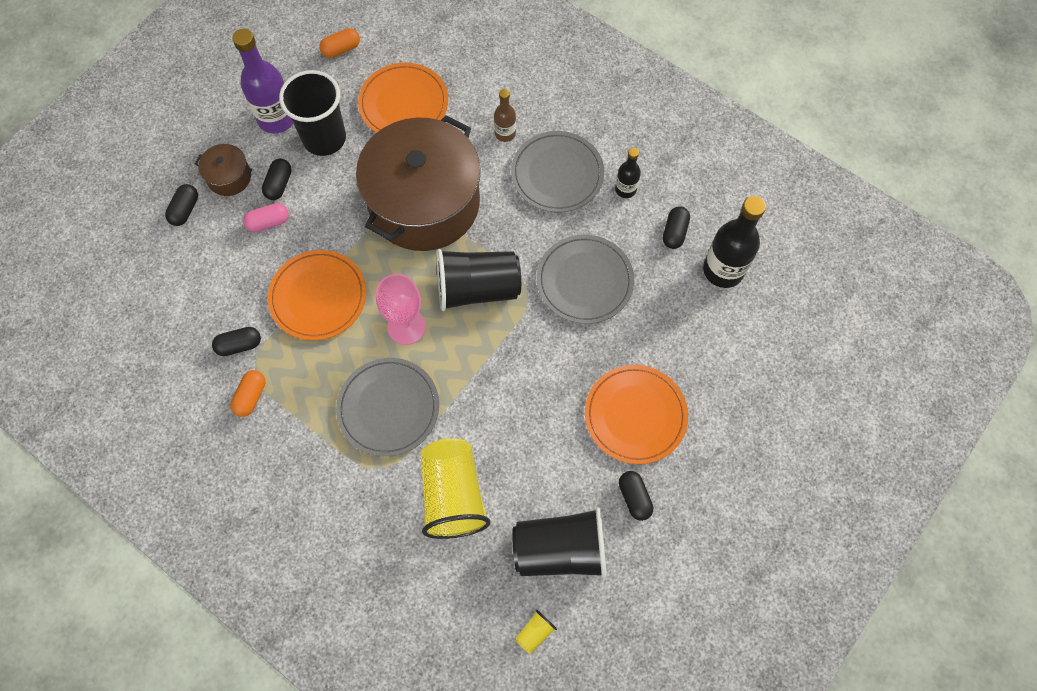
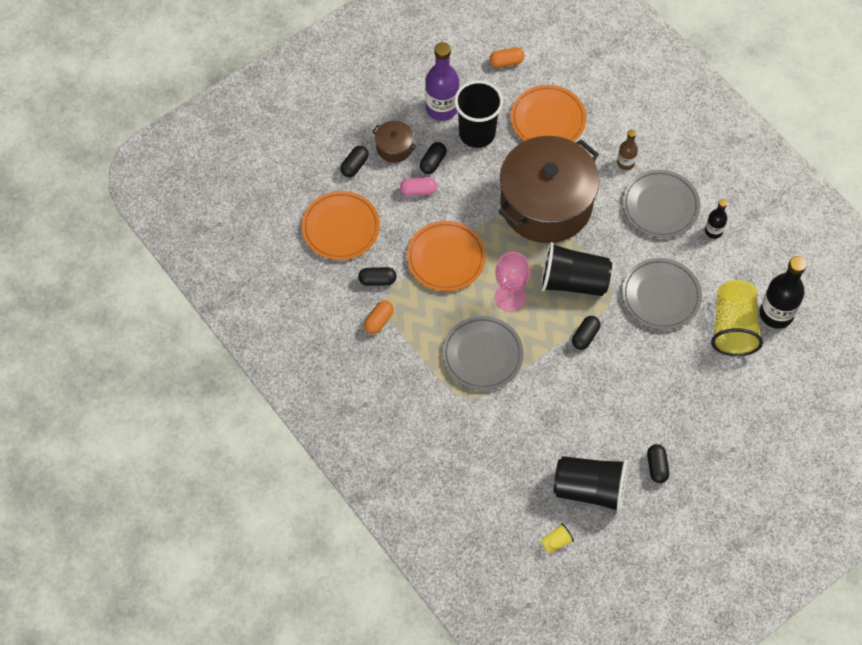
camera: 15 degrees right, 5 degrees down
yellow cup [421,438,491,539] -> yellow cup moved to [711,280,763,356]
orange plate [585,365,688,464] -> orange plate moved to [302,191,380,260]
black capsule [663,206,690,249] -> black capsule moved to [572,316,600,350]

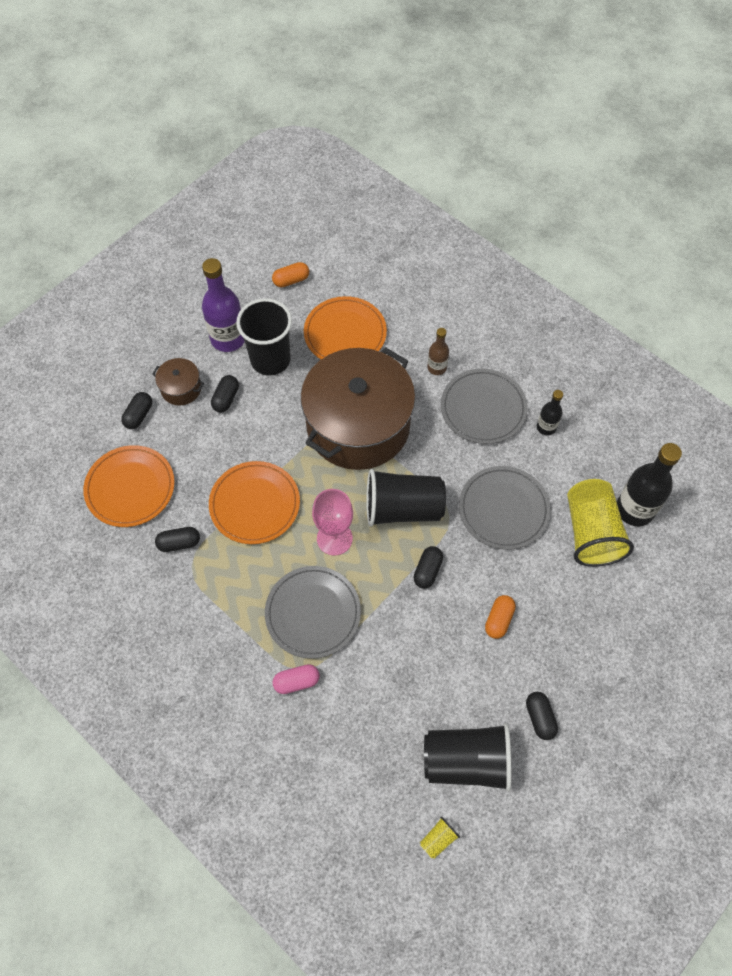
camera: 10 degrees left, 0 degrees up
orange capsule [364,301,394,334] -> orange capsule moved to [485,595,516,639]
pink capsule [400,177,437,196] -> pink capsule moved to [273,664,320,694]

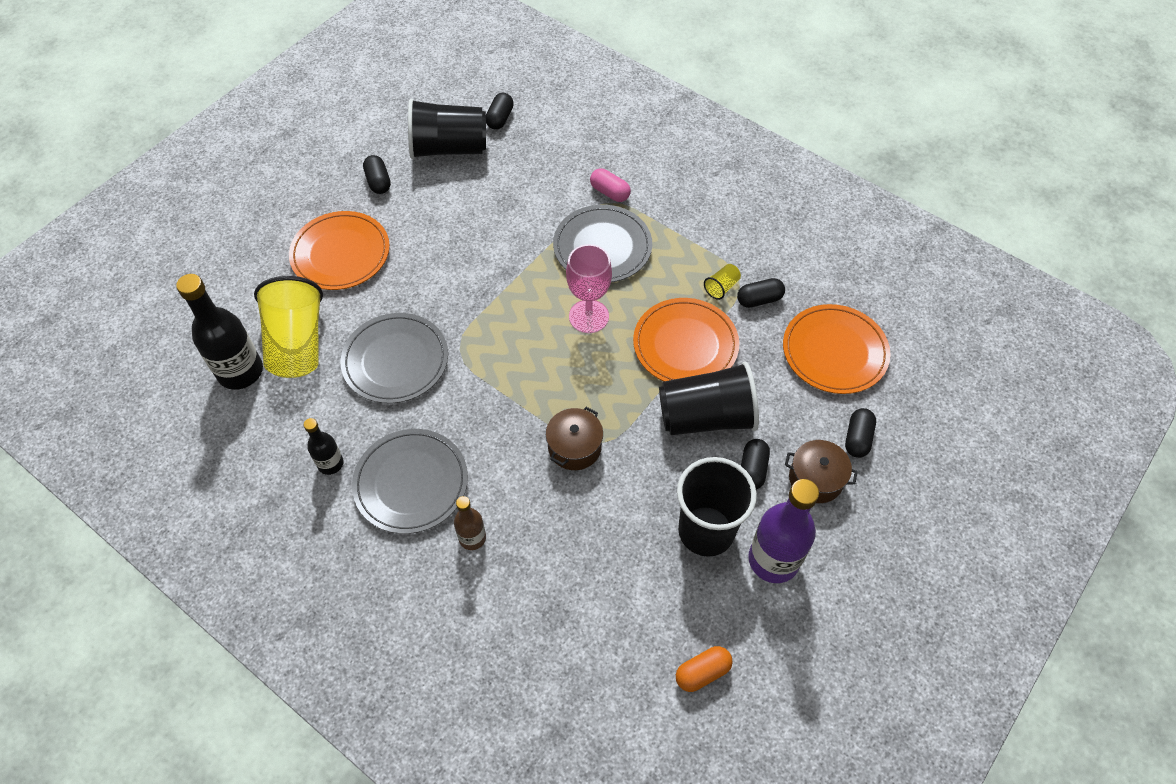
camera: 175 degrees right, 5 degrees down
pink capsule [273,664,320,694] -> pink capsule turned 60 degrees clockwise [590,168,631,202]
brown pot [301,348,415,470] -> brown pot [546,407,603,470], size x0.40
orange plate [304,296,387,359] -> orange plate moved to [289,211,390,290]
black cup [366,469,446,527] -> black cup moved to [659,361,759,435]
black capsule [414,546,443,589] -> black capsule moved to [486,93,514,130]
yellow cup [420,817,460,859] -> yellow cup moved to [704,264,741,300]
orange capsule [485,595,516,639] -> none

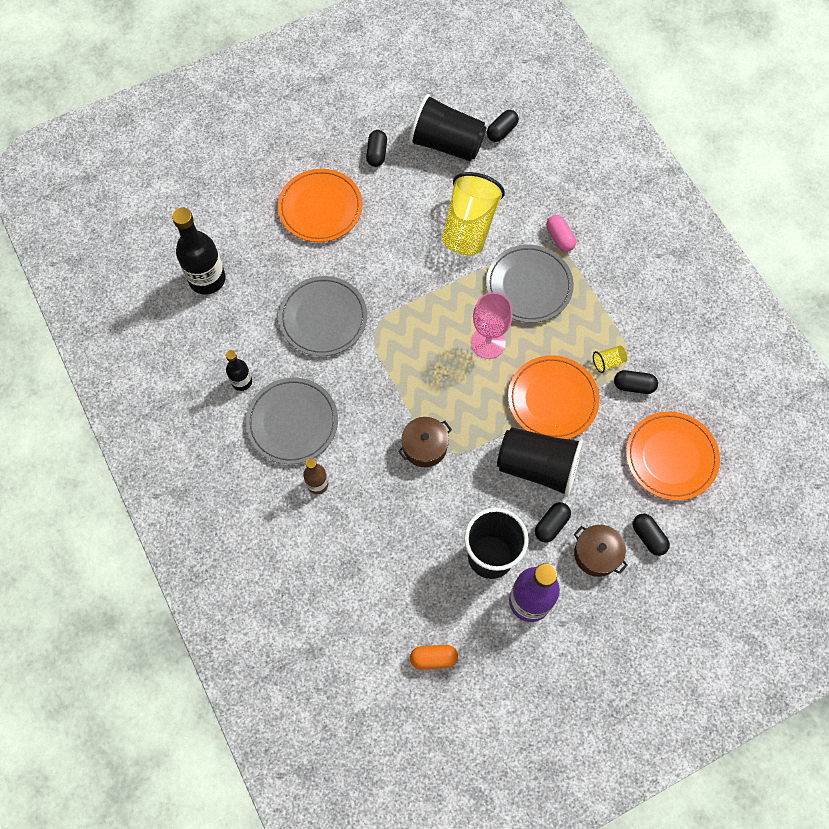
camera: 25 degrees right, 10 degrees up
yellow cup [254,276,323,378] -> yellow cup moved to [442,172,505,255]
black capsule [845,408,876,458] -> black capsule turned 75 degrees counterclockwise [633,514,670,556]

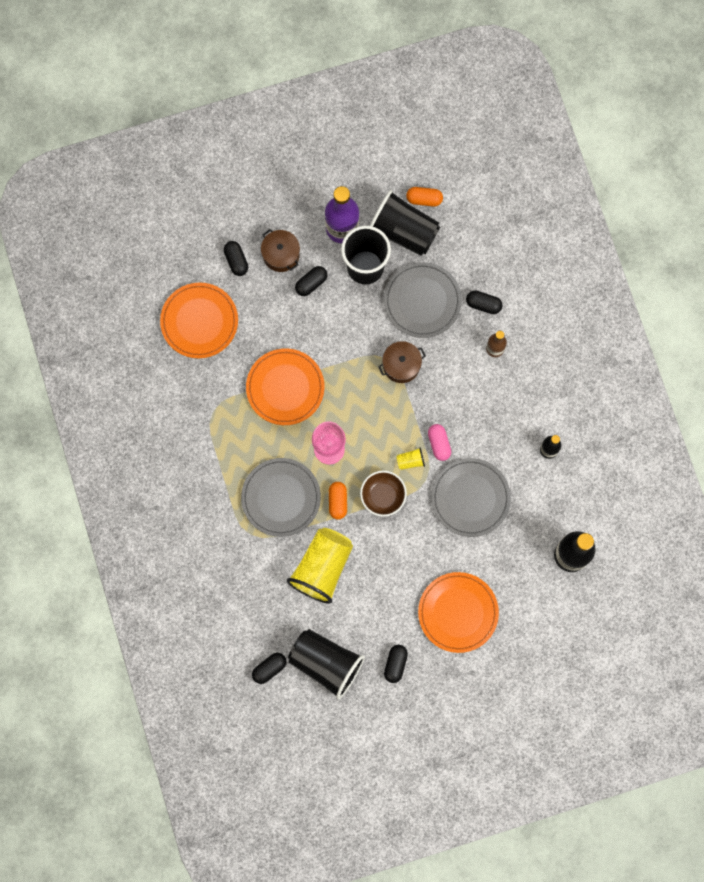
camera: 170 degrees left, 10 degrees up
grey plate [246,378,338,464] -> grey plate moved to [384,262,462,338]
black cup [497,427,584,497] -> black cup moved to [370,190,440,256]
pink capsule [546,215,576,252] -> pink capsule moved to [428,424,451,461]
yellow cup [593,345,628,373] -> yellow cup moved to [396,447,425,470]
black capsule [614,370,658,394] -> black capsule moved to [466,291,503,314]
none -> orange capsule [329,482,347,520]
none -> brown bowl [360,471,407,517]

